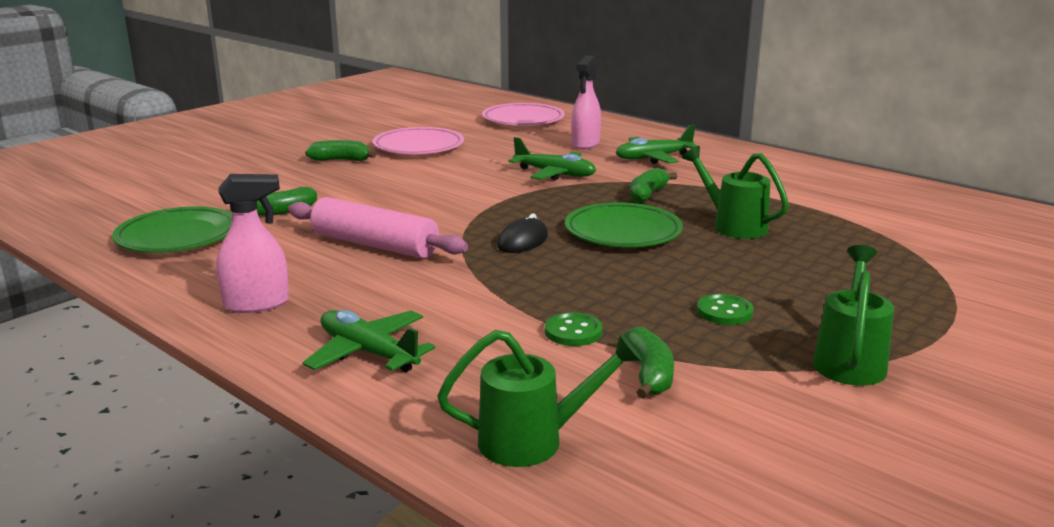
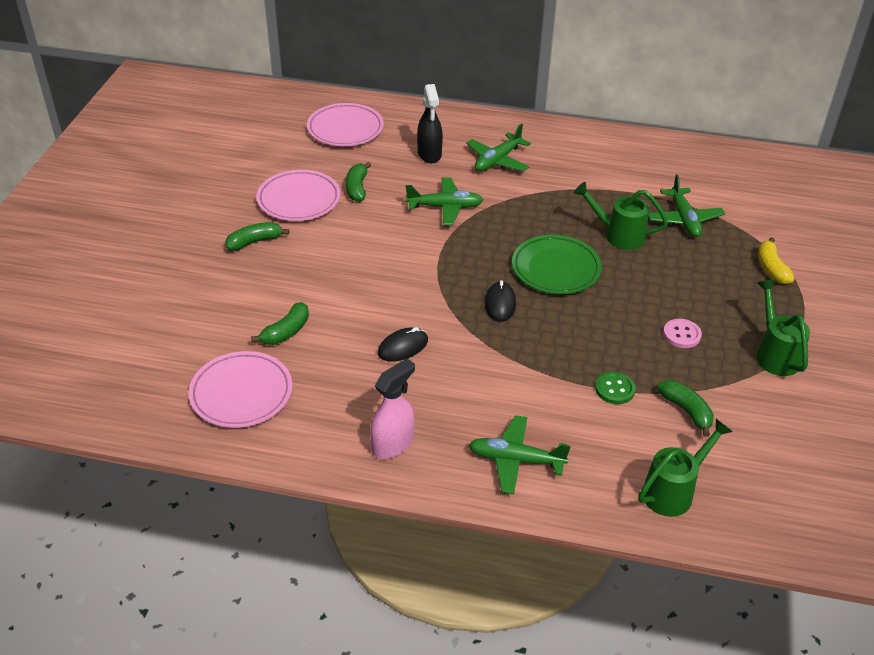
camera: 30 degrees left, 20 degrees up
green plate [112,206,232,253] -> pink plate [189,351,292,428]
pink rolling pin [288,197,468,258] -> black mouse [378,327,428,362]
pink spray bottle [571,55,601,149] -> black spray bottle [417,84,443,163]
green banana [630,168,677,203] -> green banana moved to [346,162,371,202]
green button [697,294,754,325] -> pink button [663,319,702,348]
none -> green plane [648,174,725,237]
none -> yellow banana [758,237,795,284]

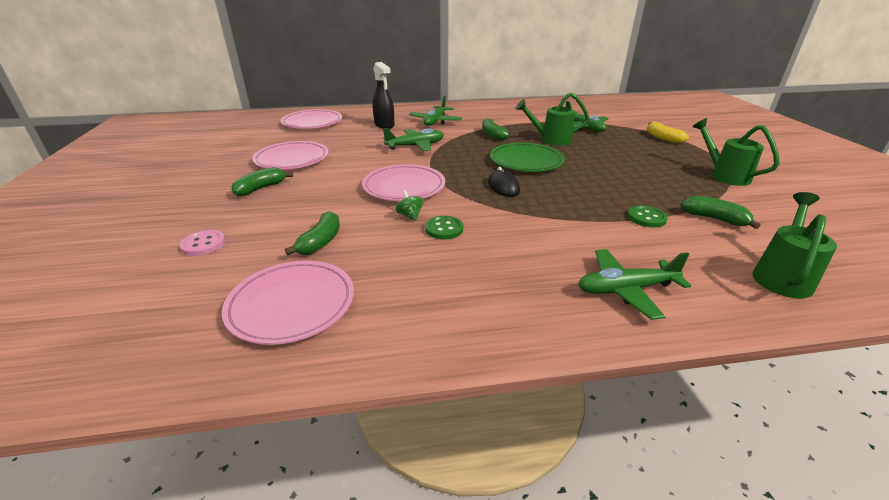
camera: 20 degrees left, 10 degrees down
green banana [346,162,371,202] -> green banana moved to [482,118,509,141]
pink spray bottle [370,358,415,459] -> none
black mouse [378,327,428,362] -> green button [425,216,463,240]
pink button [663,319,702,348] -> pink button moved to [179,230,225,256]
none -> pink plate [362,164,445,201]
none -> green spinning top [395,190,424,221]

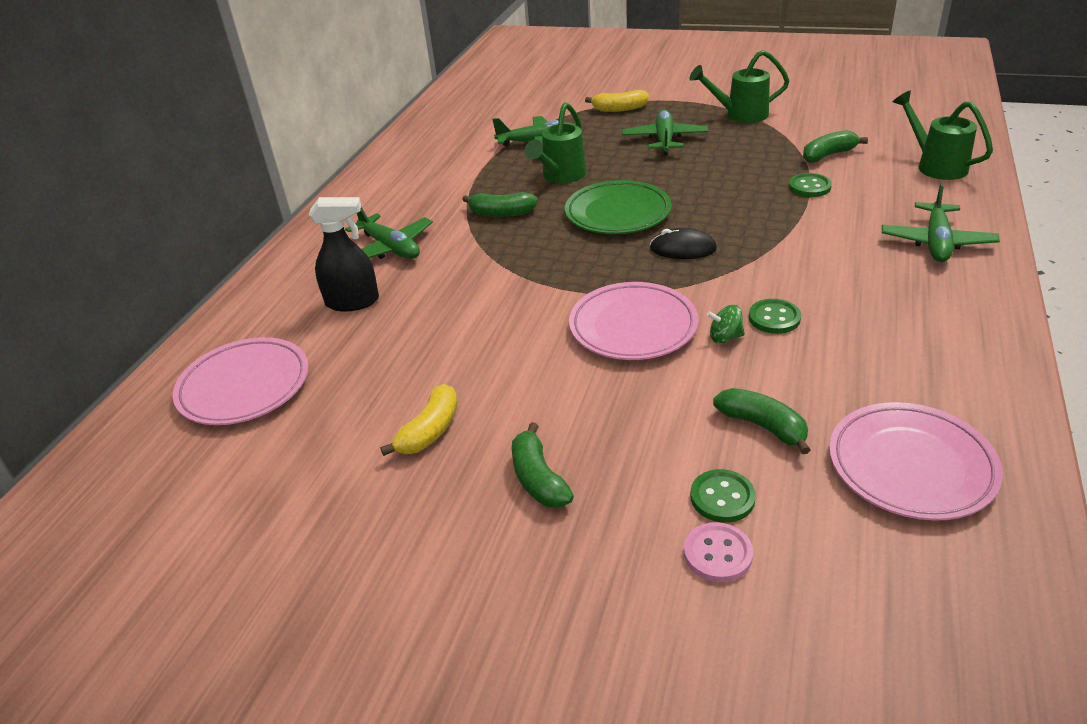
camera: 60 degrees left, 5 degrees up
pink plate [252,141,328,170] -> yellow banana [380,384,457,456]
green plane [383,128,444,151] -> green plane moved to [622,110,708,155]
none -> green button [690,469,756,523]

